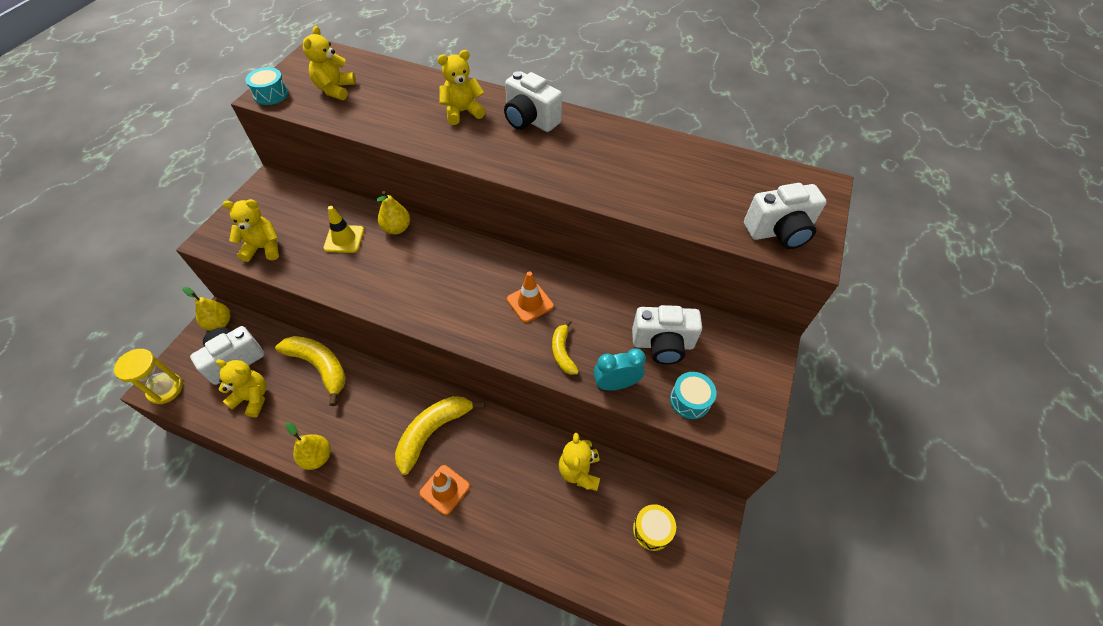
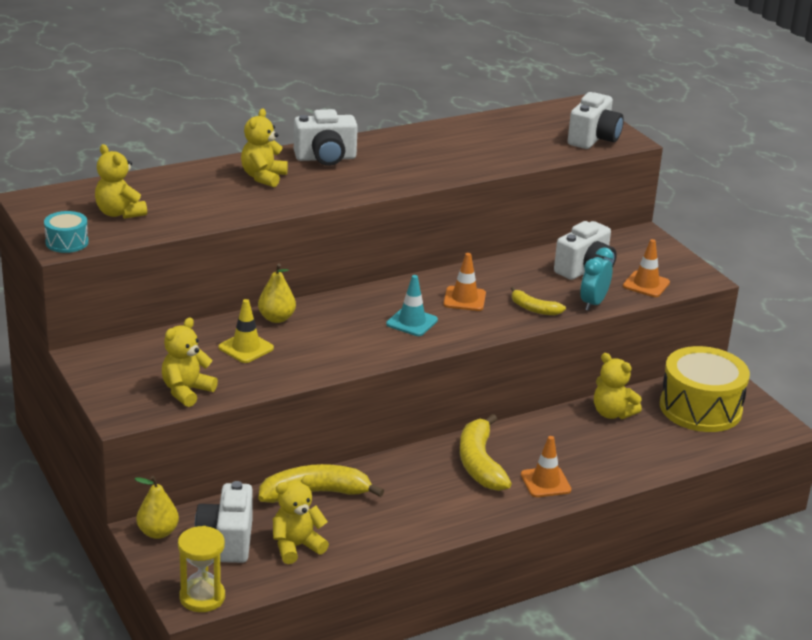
camera: 50 degrees left, 25 degrees down
yellow pear [286,422,331,470] -> none
yellow drum [633,504,676,551] -> yellow drum [660,346,750,432], size x2.13
turquoise drum [670,372,717,419] -> orange traffic cone [623,239,670,297]
none -> turquoise traffic cone [386,275,438,336]

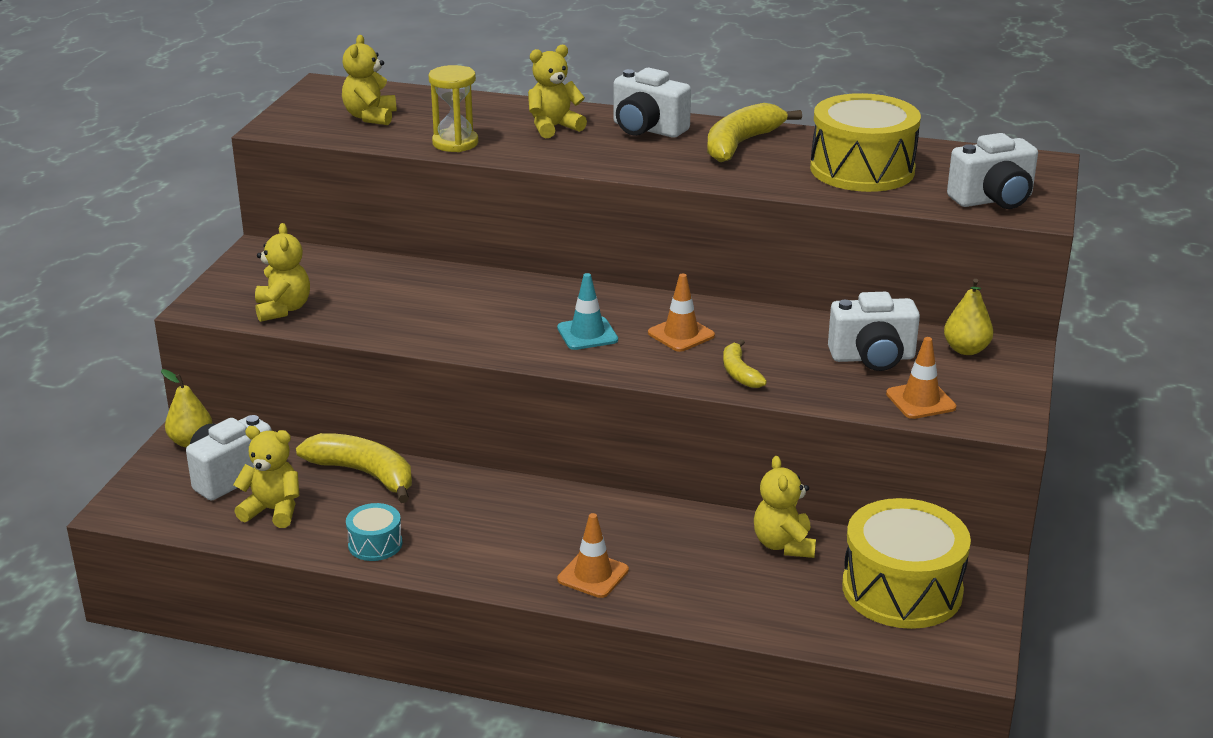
camera: 45 degrees right, 0 degrees up
turquoise drum [44,211,89,253] -> turquoise drum moved to [346,503,402,561]
yellow teddy bear [162,317,218,407] -> yellow teddy bear turned 90 degrees clockwise [255,223,310,322]
yellow hourglass [178,526,225,612] -> yellow hourglass moved to [428,65,478,152]
yellow traffic cone [219,299,274,363] -> none
yellow pear [258,264,296,323] -> yellow pear moved to [944,279,993,355]
yellow banana [460,414,512,491] -> yellow banana moved to [707,103,802,162]
turquoise clock [580,247,614,311] -> none
none -> yellow drum [810,93,921,192]

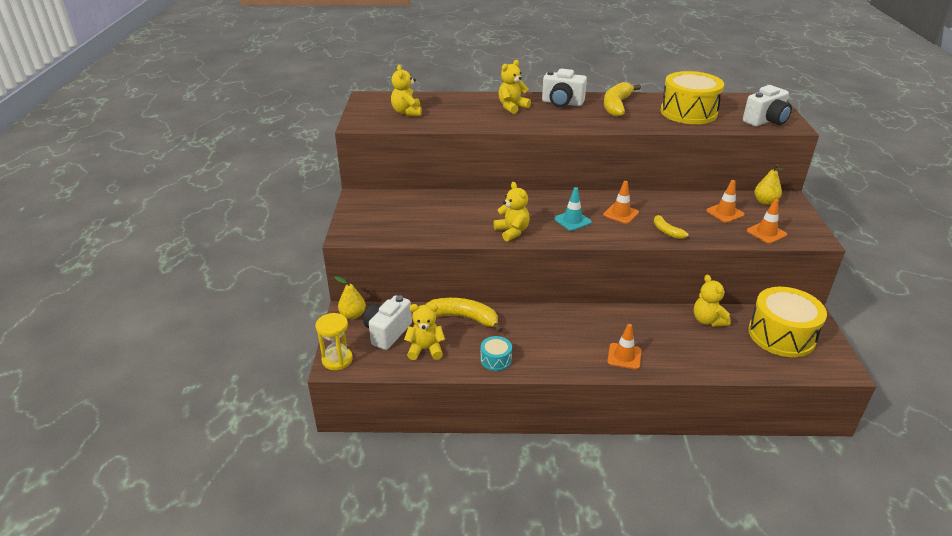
camera: 15 degrees left, 5 degrees up
yellow teddy bear [255,223,310,322] -> yellow teddy bear moved to [494,182,530,241]
yellow hourglass [428,65,478,152] -> yellow hourglass moved to [316,313,353,370]
white camera [828,292,920,371] -> orange traffic cone [706,180,745,223]

